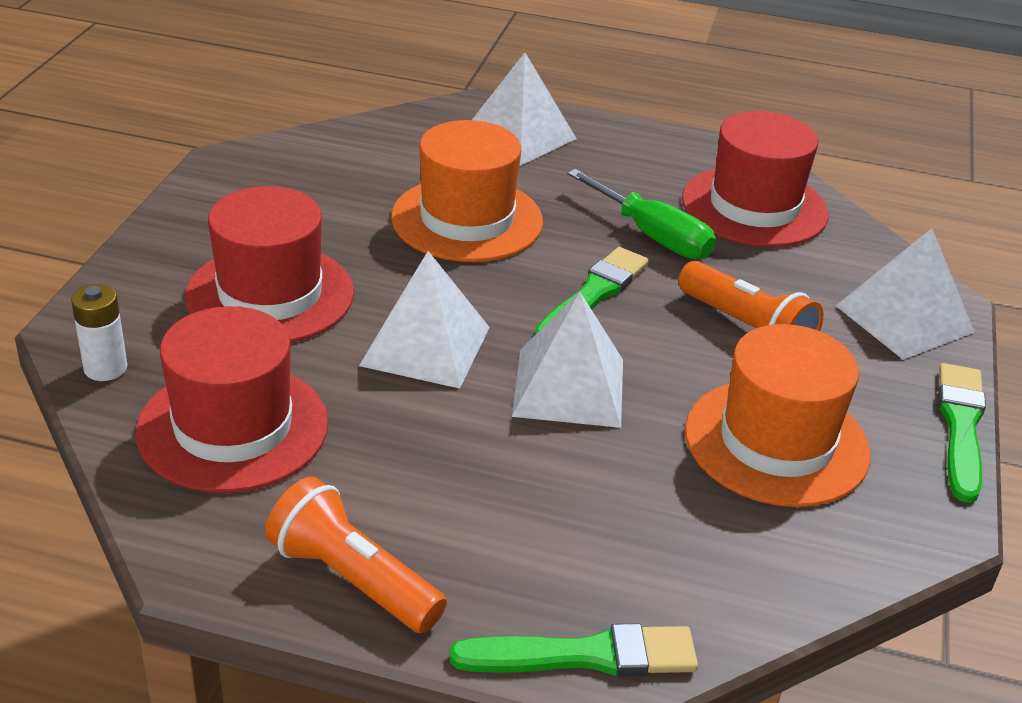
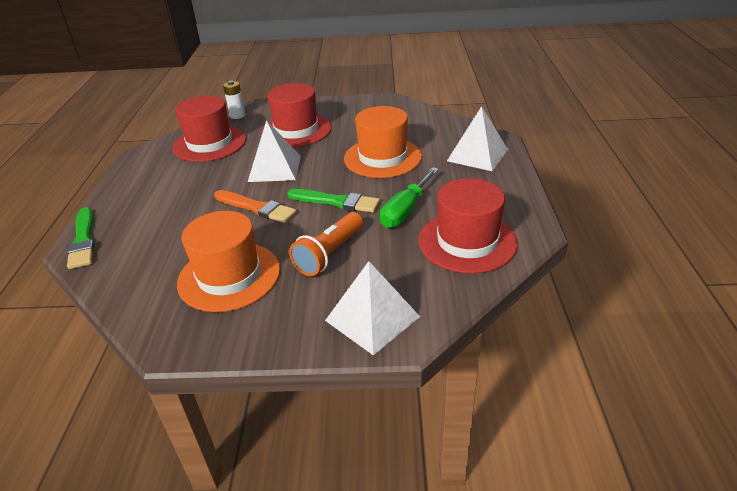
camera: 80 degrees right, 0 degrees up
orange flashlight [265,477,447,633] -> none
white pyramid [512,292,623,428] -> orange brush [214,190,297,223]
green brush [938,363,986,503] -> none

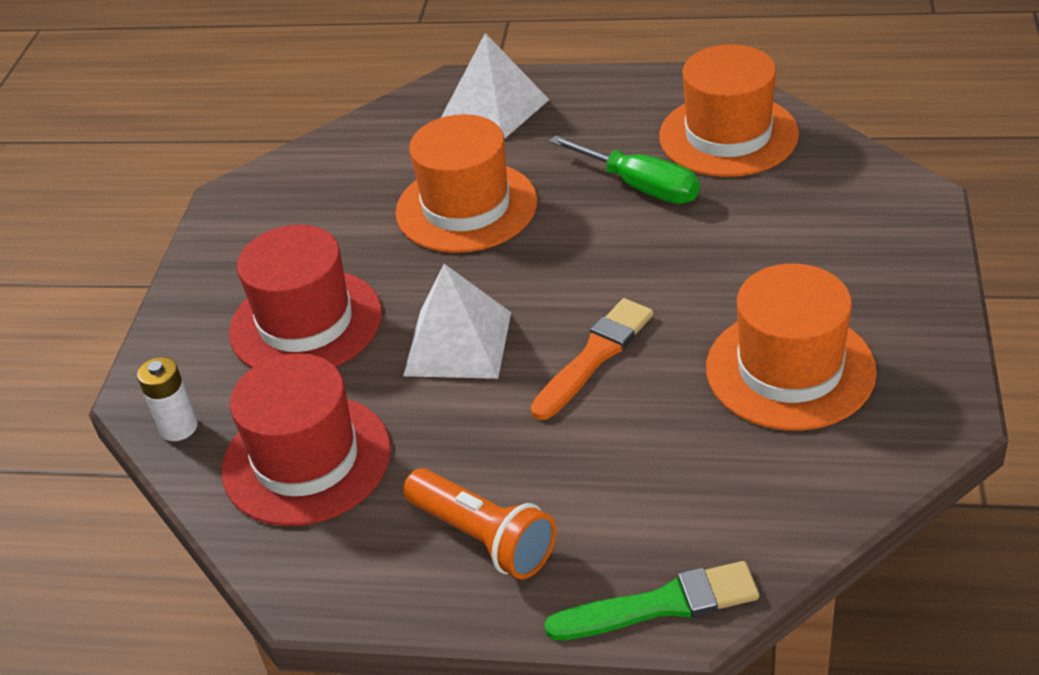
camera: 80 degrees left, 5 degrees up
green brush [287,189,380,213] -> none
orange flashlight [289,212,363,276] -> orange flashlight moved to [403,468,556,579]
white pyramid [325,261,420,355] -> none
red hat [419,178,518,274] -> orange hat [659,44,799,177]

